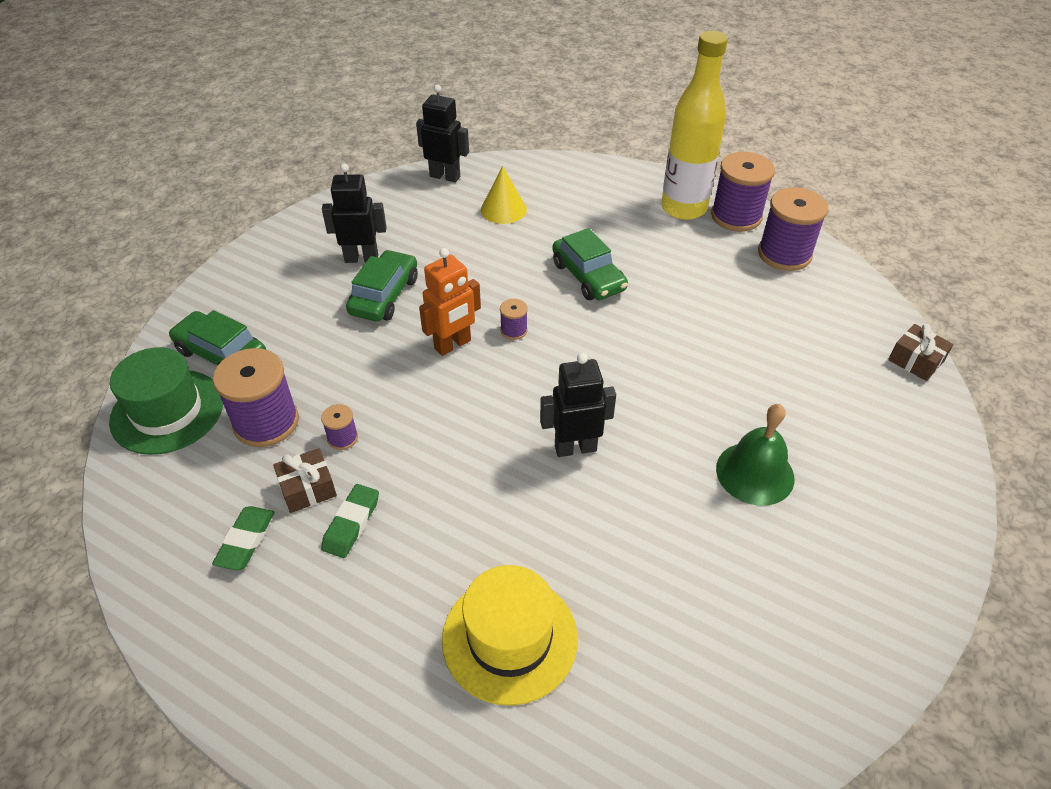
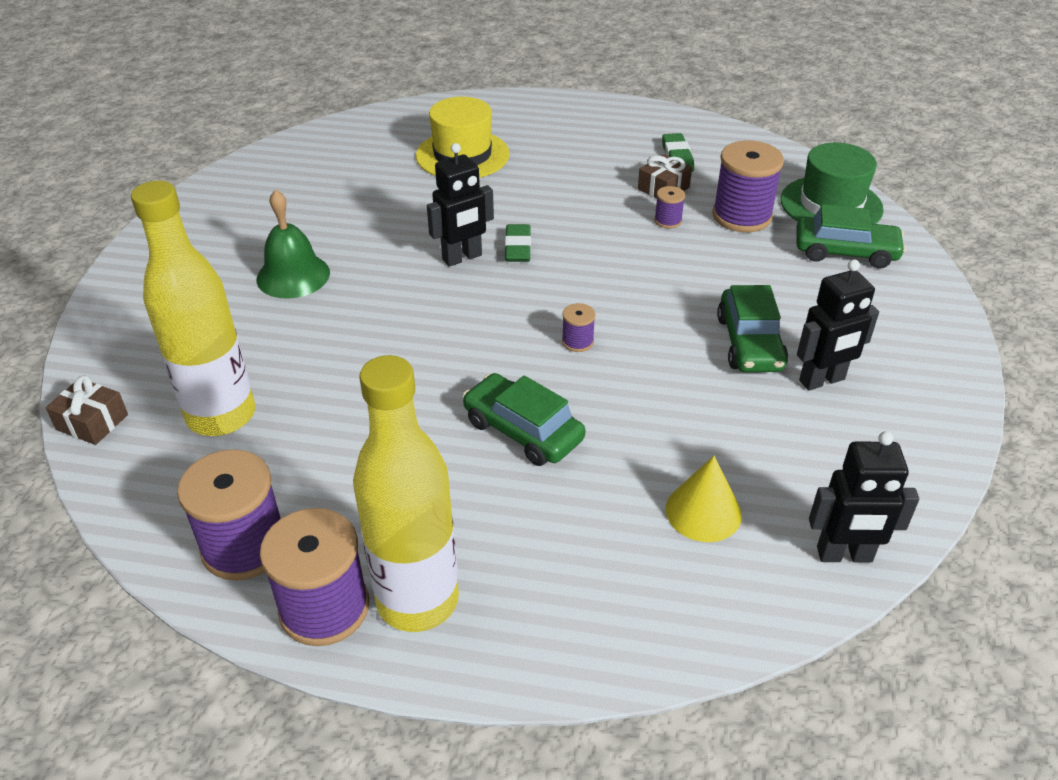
camera: 160 degrees right, 5 degrees down
green eraser [321,484,379,558] -> green eraser moved to [505,224,531,262]
orange robot [419,248,481,356] -> none
none -> yellow bottle [131,181,255,436]

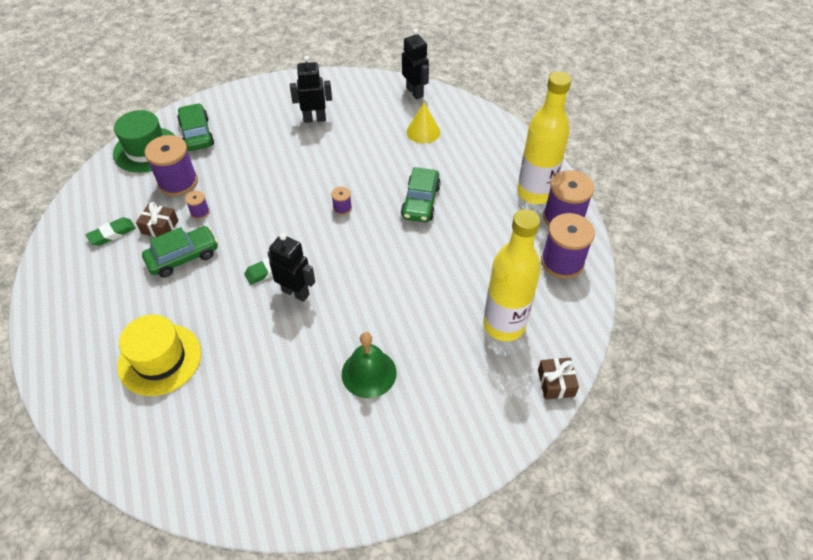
camera: 120 degrees left, 10 degrees up
green car [717,285,788,372] -> green car moved to [142,226,218,277]
black robot [797,259,879,390] -> black robot turned 45 degrees counterclockwise [290,56,332,123]

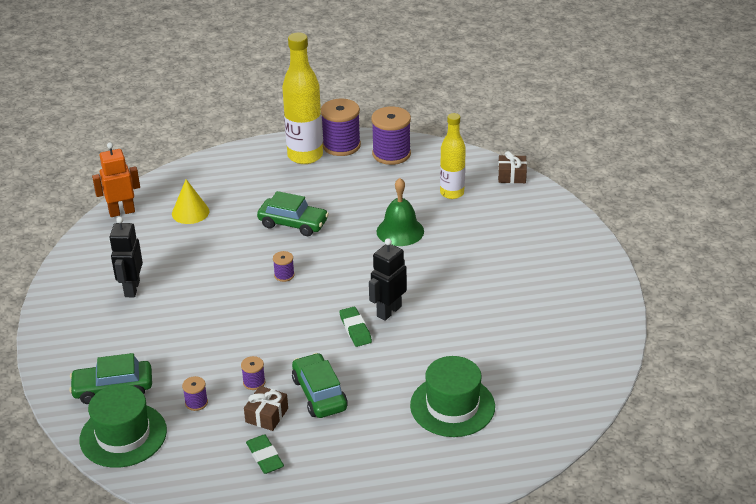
camera: 80 degrees left, 15 degrees down
yellow hat [117,315,201,396] -> green hat [410,356,495,437]
purple spool [145,135,198,196] -> purple spool [182,376,208,411], size x0.46
green bell [342,332,396,398] -> green bell moved to [377,178,424,246]
black robot [402,29,429,99] -> orange robot [92,142,140,217]
yellow bottle [483,209,541,341] -> yellow bottle [440,113,466,199], size x0.65

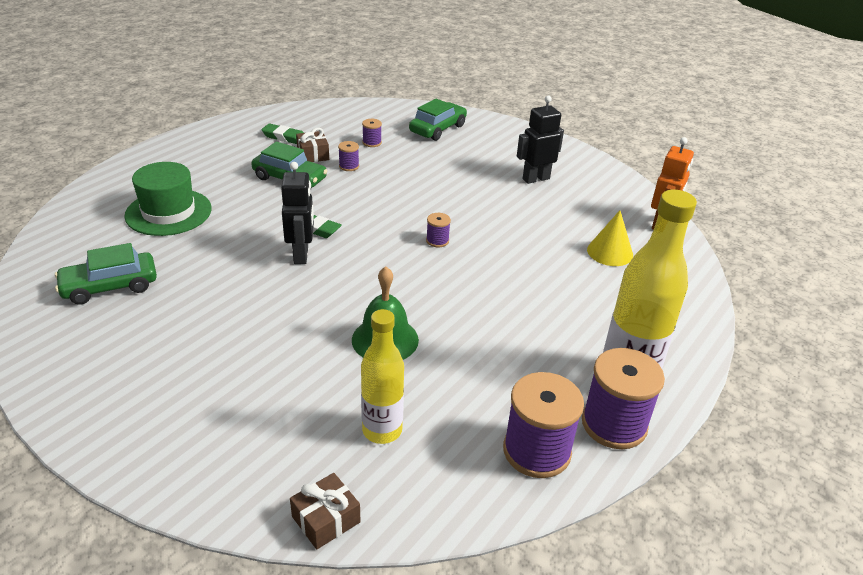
camera: 135 degrees right, 0 degrees up
green hat [79,384,167,468] -> none
black robot [109,217,143,297] -> black robot turned 75 degrees counterclockwise [517,96,564,184]
green car [257,191,329,236] -> green car moved to [55,243,157,305]

